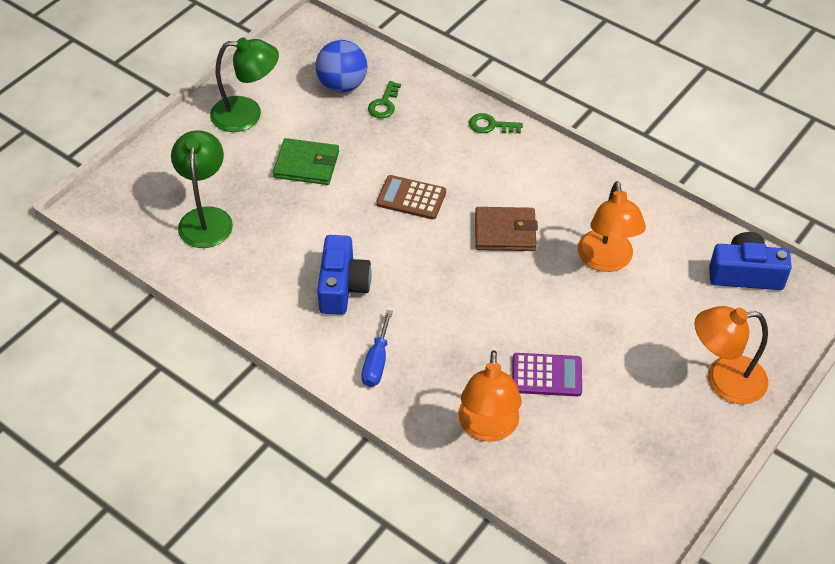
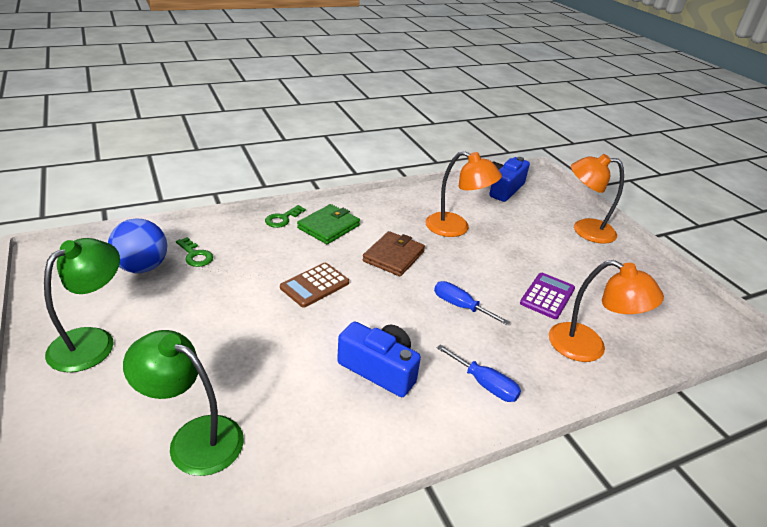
camera: 65 degrees left, 15 degrees down
green wallet [273,138,339,185] -> green wallet moved to [297,204,360,244]
orange lamp [694,306,768,404] -> orange lamp turned 75 degrees clockwise [571,154,624,244]
none -> blue screwdriver [434,281,510,325]

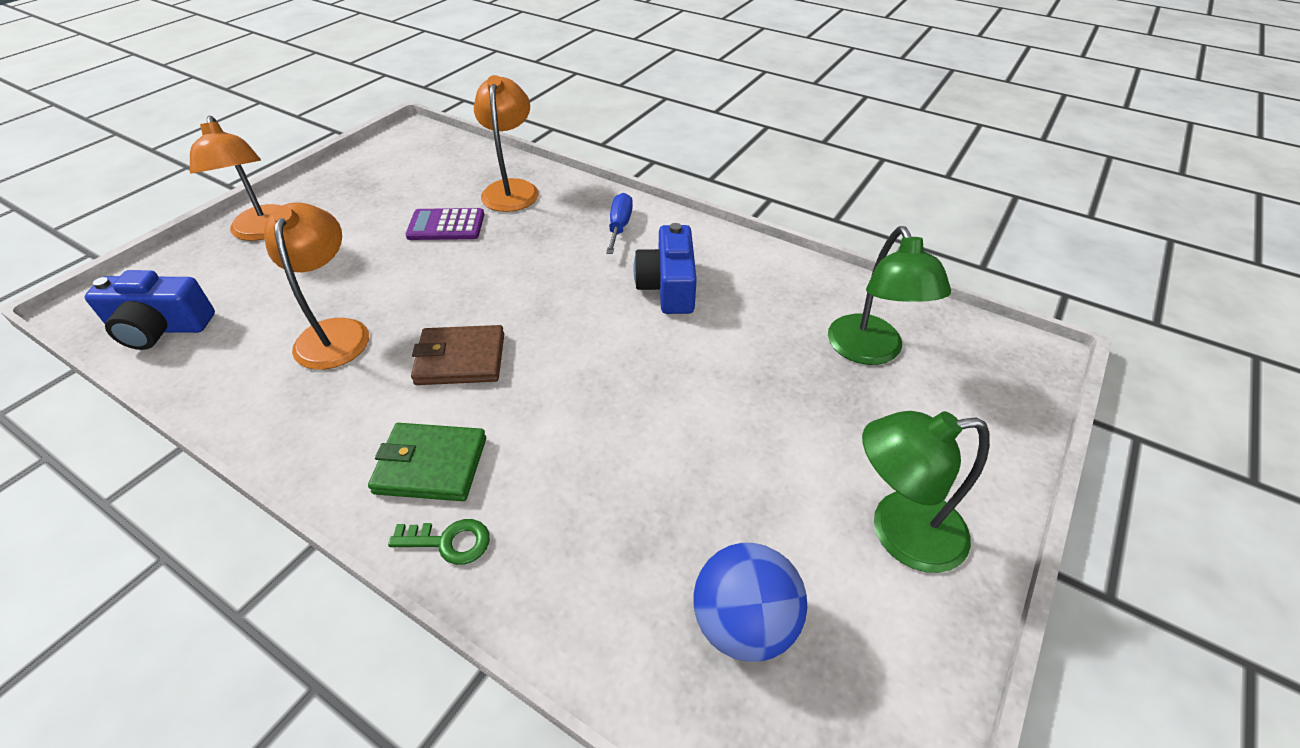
camera: 120 degrees left, 10 degrees up
green key [176,237,213,267] -> none
brown calculator [280,263,349,308] -> none
blue screwdriver [434,281,510,325] -> none

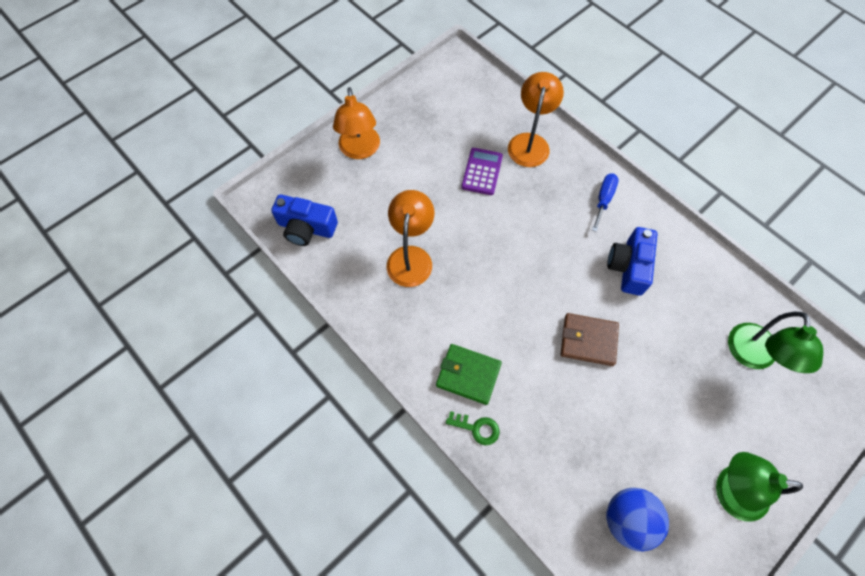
camera: 15 degrees right, 20 degrees up
purple calculator [406,208,484,240] -> purple calculator turned 90 degrees clockwise [462,148,503,195]
brown wallet [411,325,504,385] -> brown wallet moved to [561,313,619,366]

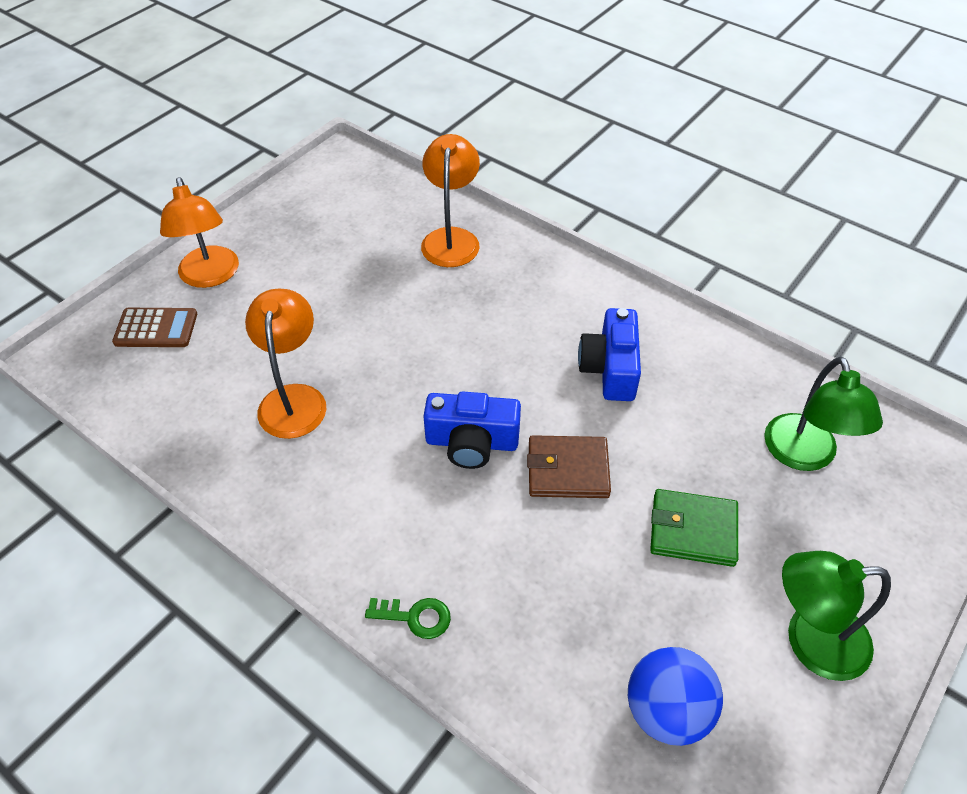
camera: 10 degrees left, 15 degrees down
blue camera [271,194,338,246] -> blue camera moved to [423,391,521,469]
green wallet [436,344,502,405] -> green wallet moved to [650,489,738,567]
purple calculator [462,148,503,195] -> none
blue screwdriver [592,174,619,232] -> none
none -> brown calculator [112,308,197,347]

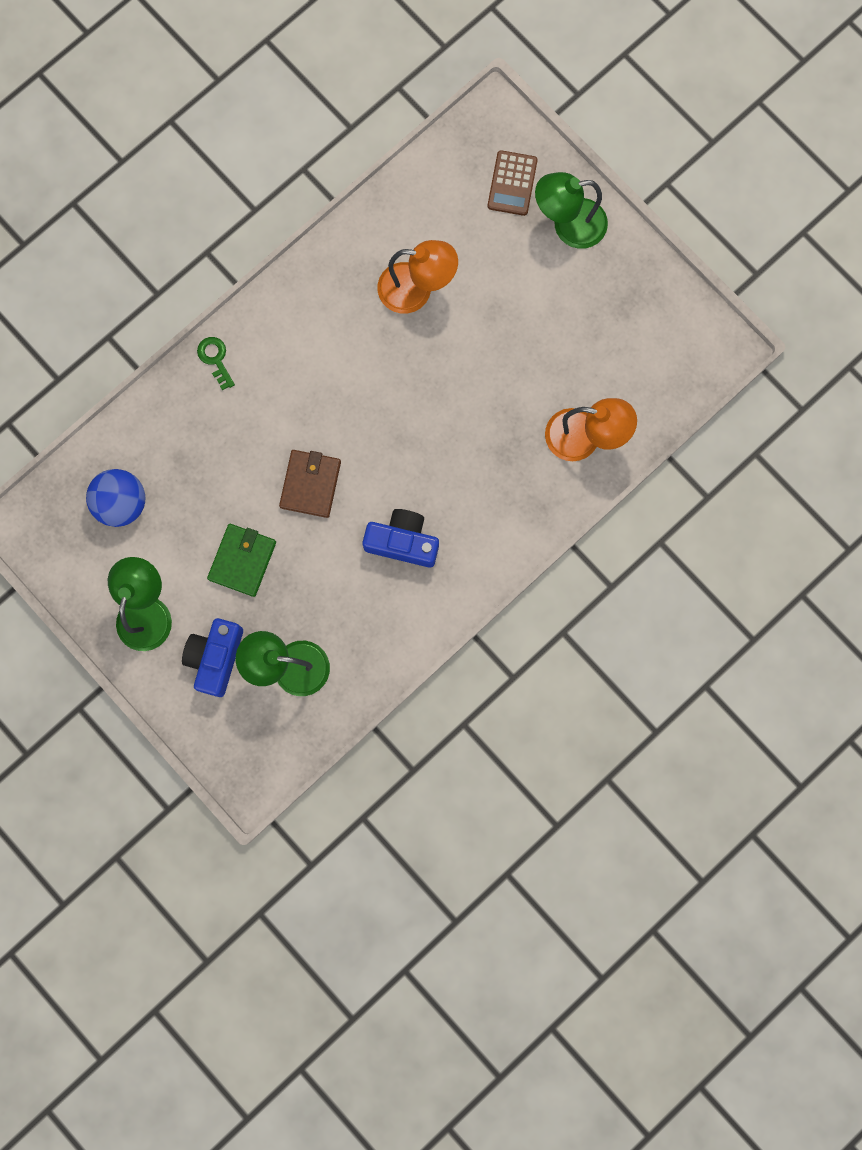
camera: 100 degrees right, 30 degrees up
orange lamp [160,177,239,288] -> green lamp [535,172,608,249]
green key [365,598,451,639] -> green key turned 135 degrees clockwise [197,337,235,390]
blue camera [423,391,521,469] -> blue camera moved to [182,618,243,697]

